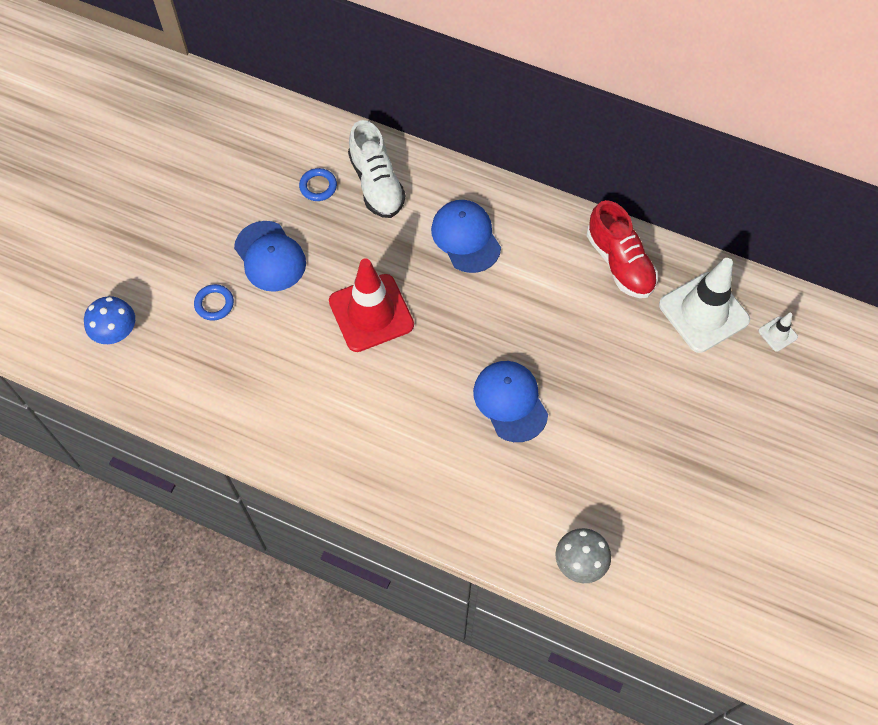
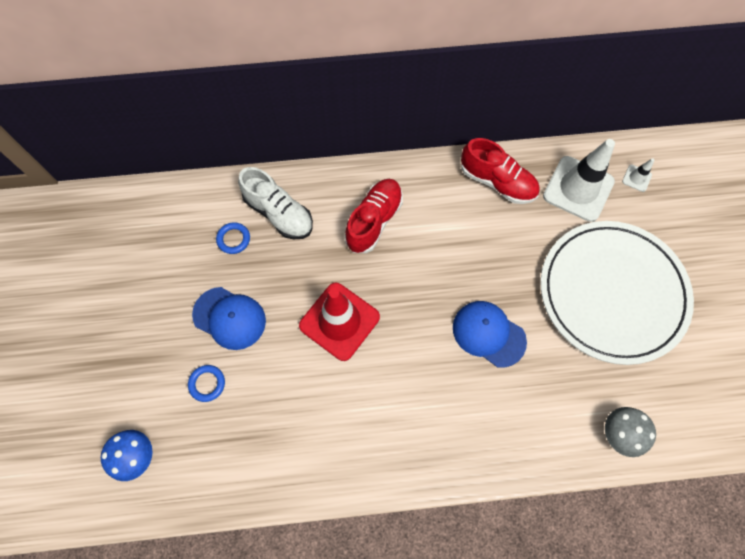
camera: 30 degrees left, 5 degrees up
blue cap [431,200,501,273] -> red shoe [345,179,403,253]
none -> white plate [540,221,694,365]

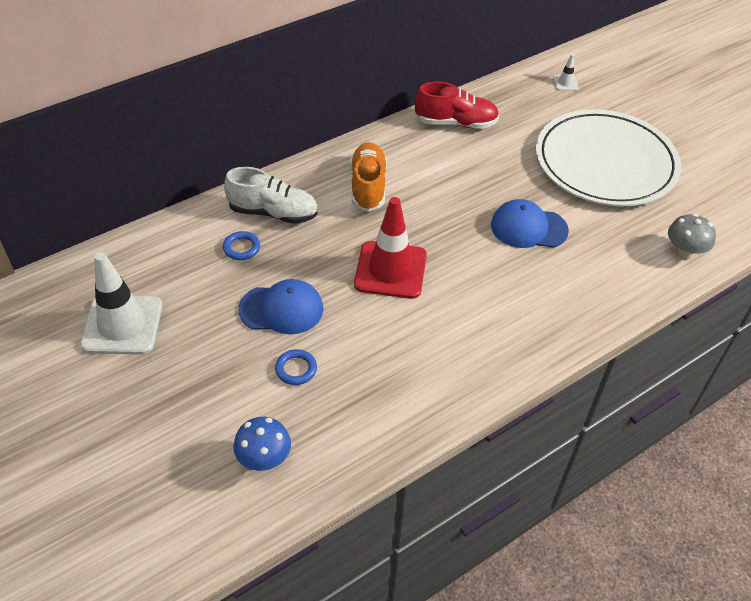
camera: 30 degrees left, 20 degrees down
red shoe [345,179,403,253] -> orange shoe [350,142,387,212]
white traffic cone [543,139,615,222] -> white traffic cone moved to [80,252,163,355]

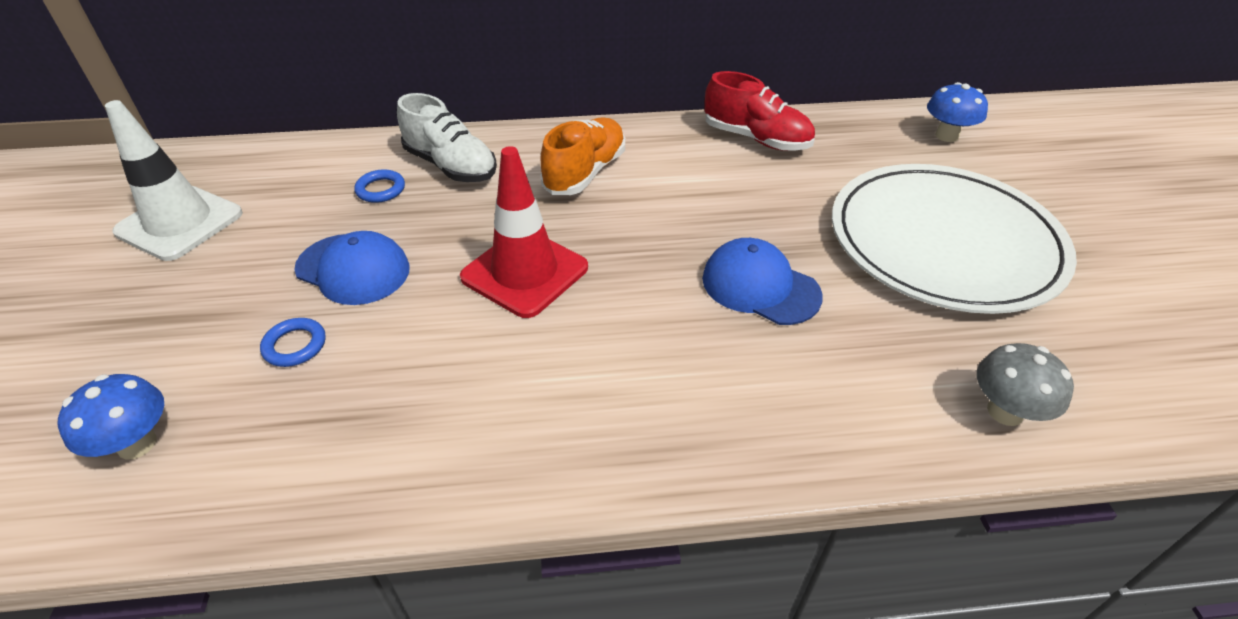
camera: 30 degrees right, 5 degrees down
white traffic cone [553,54,579,91] -> blue mushroom [927,82,988,142]

